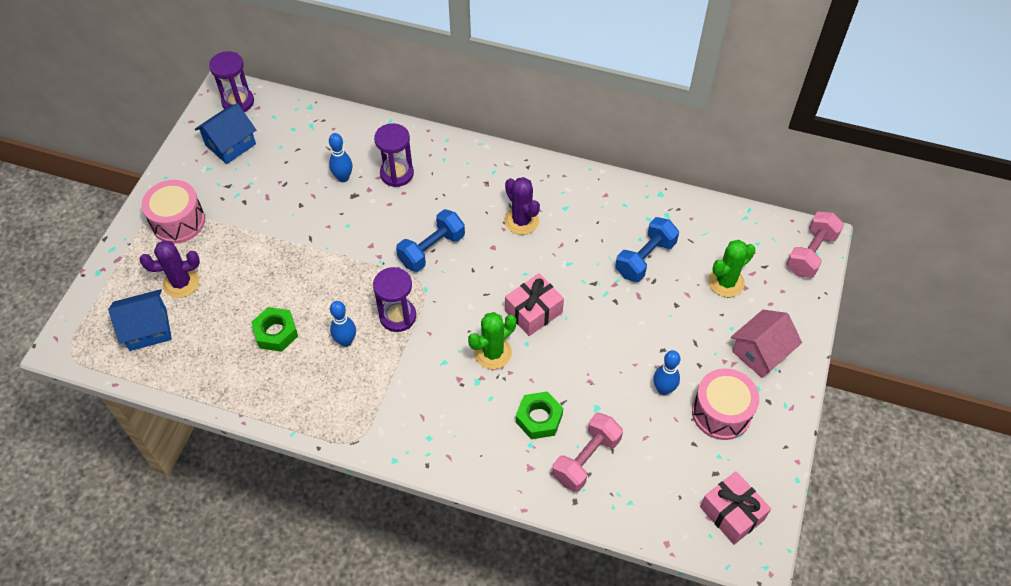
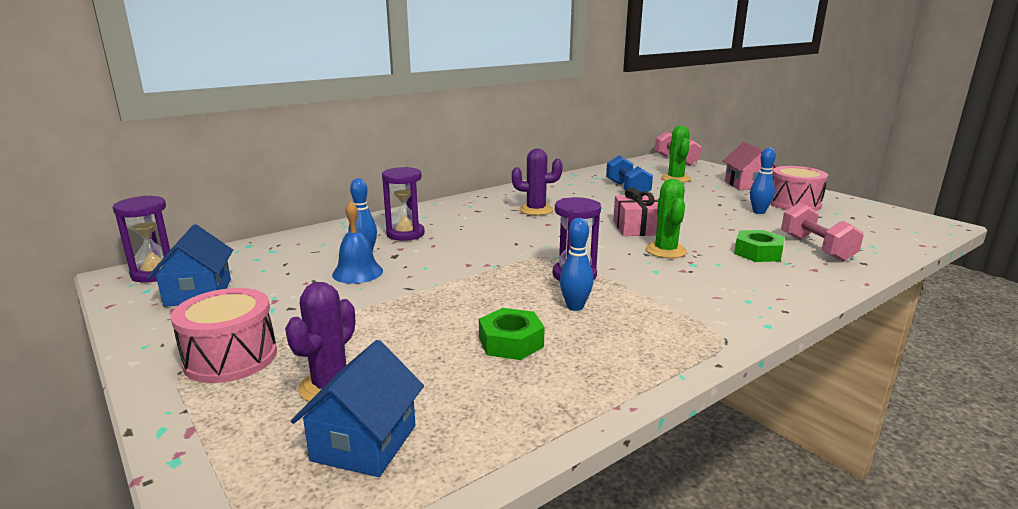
camera: 55 degrees left, 35 degrees down
blue dumbbell [396,209,465,272] -> none
pink gift [700,471,771,545] -> none
none -> blue bell [332,201,383,284]

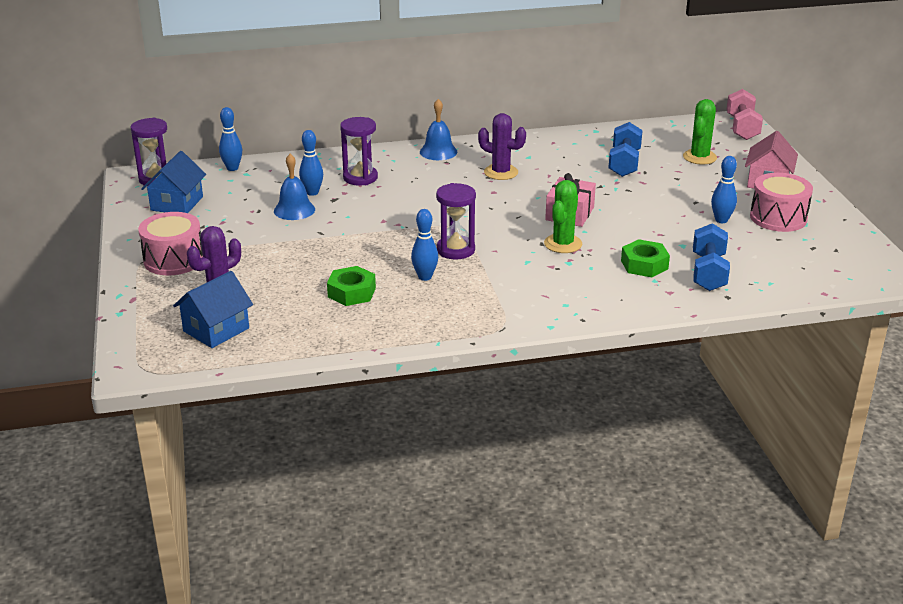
camera: 25 degrees right, 10 degrees up
pink dumbbell [781,202,864,262] -> blue dumbbell [693,223,730,291]
none -> blue bowling pin [219,107,242,171]
none -> blue bell [420,99,458,160]

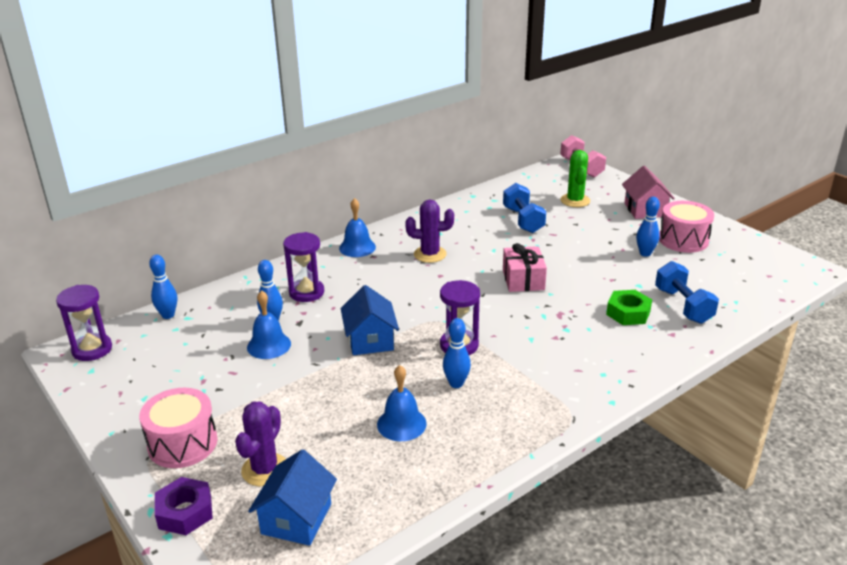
camera: 25 degrees left, 0 degrees up
blue house [141,151,206,213] -> blue house moved to [341,285,399,355]
green nut [327,266,376,306] -> blue bell [377,365,427,441]
green cactus [544,180,582,253] -> none
none -> purple nut [155,477,213,535]

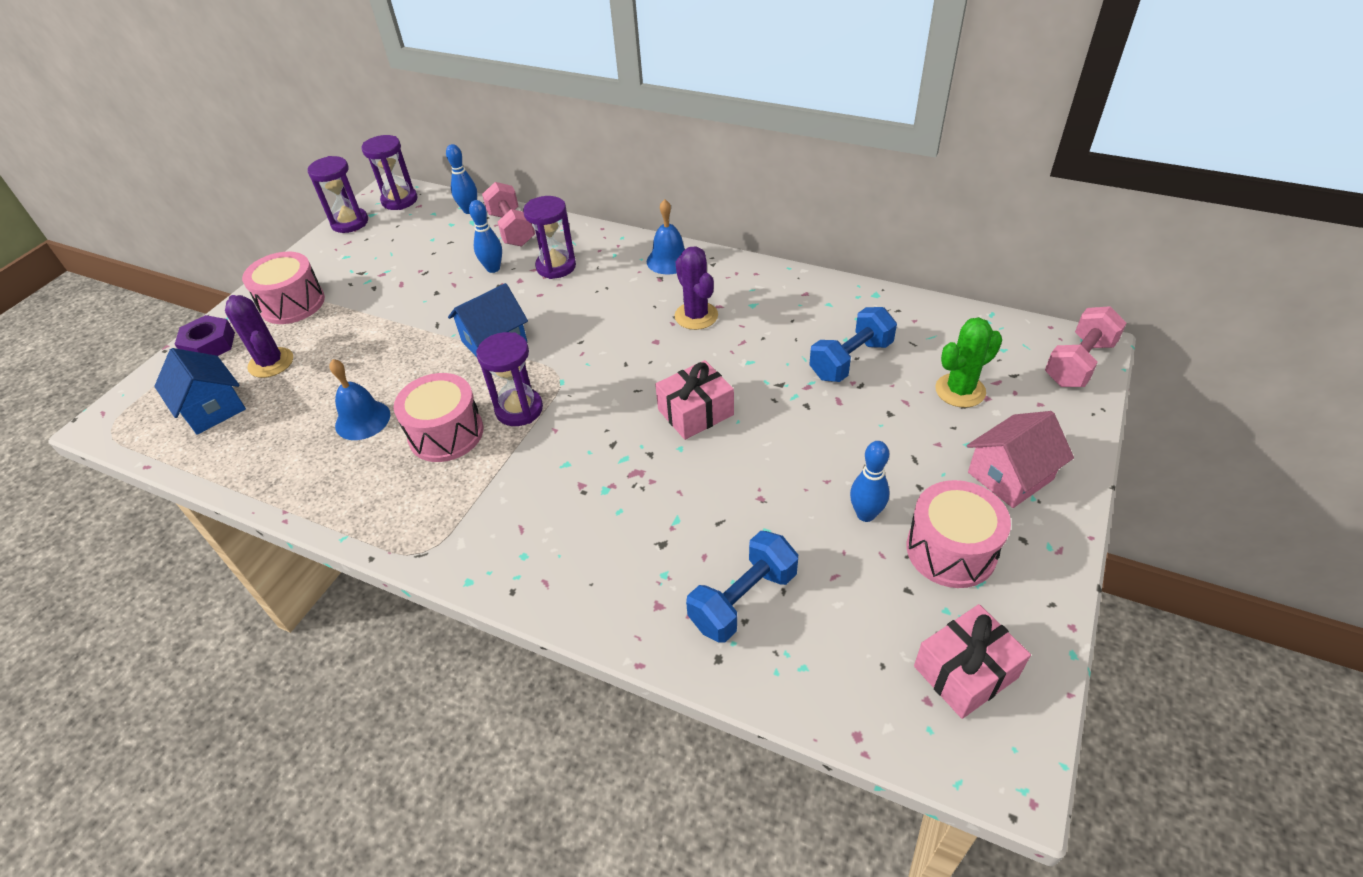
camera: 65 degrees right, 15 degrees up
purple cactus [235,401,286,486] -> purple cactus turned 60 degrees clockwise [225,295,293,378]
blue bell [247,290,291,359] -> none
blue house [248,449,337,546] -> blue house turned 60 degrees clockwise [154,348,246,435]
blue bowling pin [443,318,471,388] -> pink drum [394,373,484,462]
green nut [606,290,652,325] -> none
none -> purple hourglass [307,156,368,233]
none -> pink dumbbell [482,182,535,247]
none -> pink gift [914,604,1031,719]

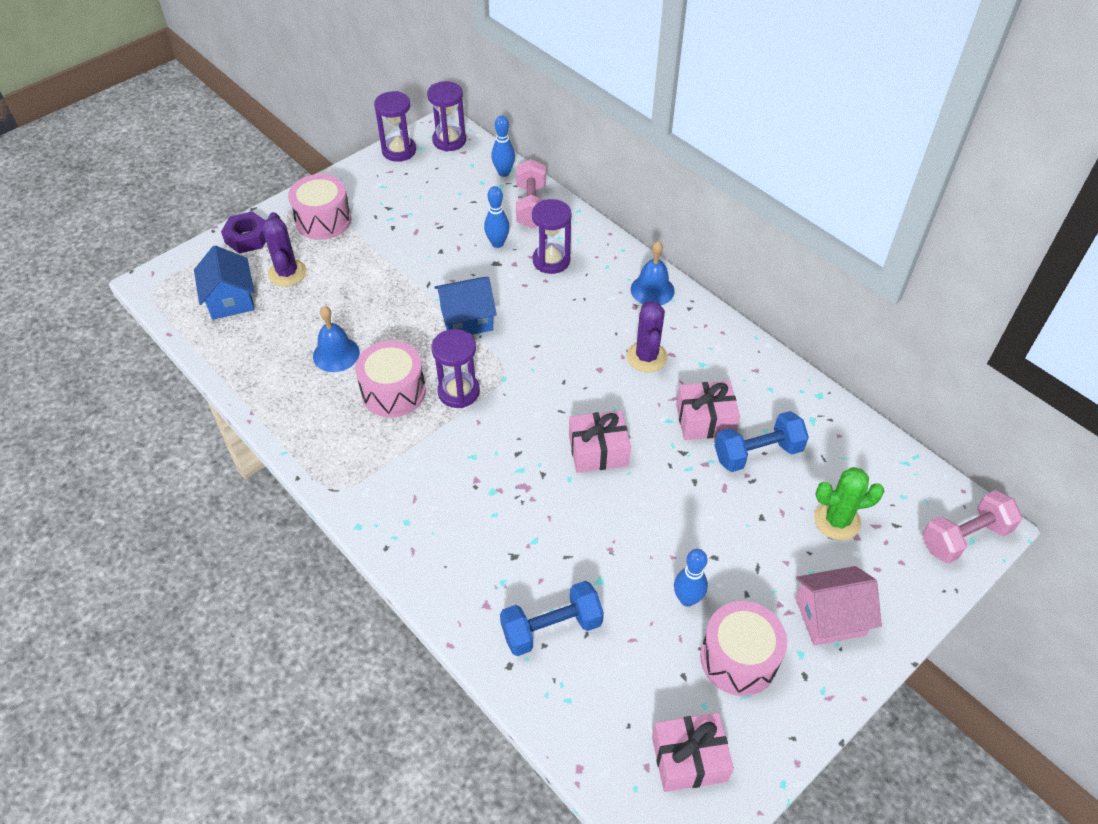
camera: 20 degrees right, 5 degrees up
none -> pink gift [676,381,740,440]

